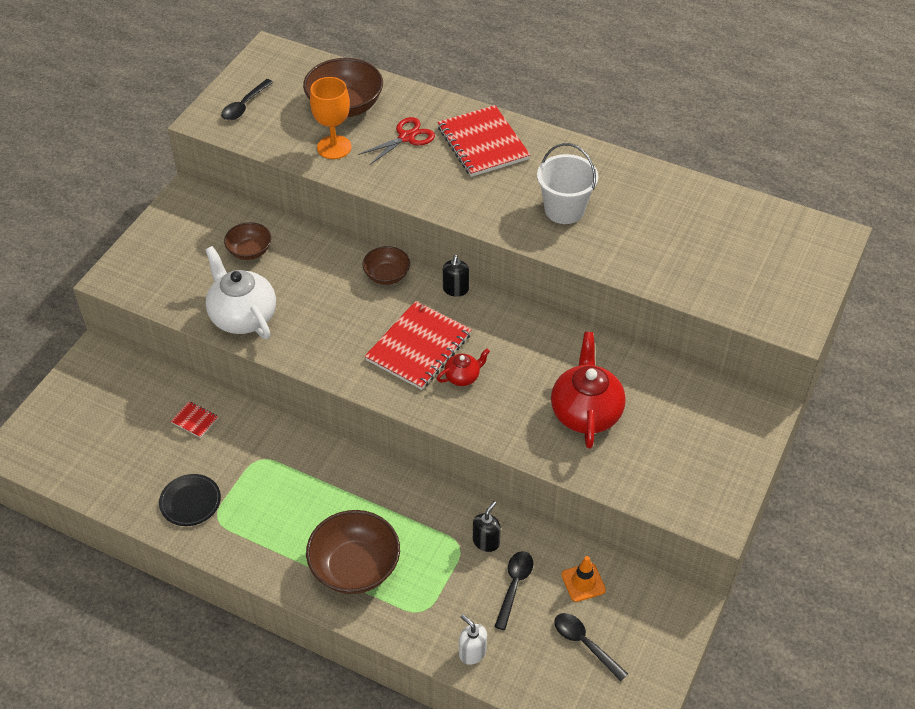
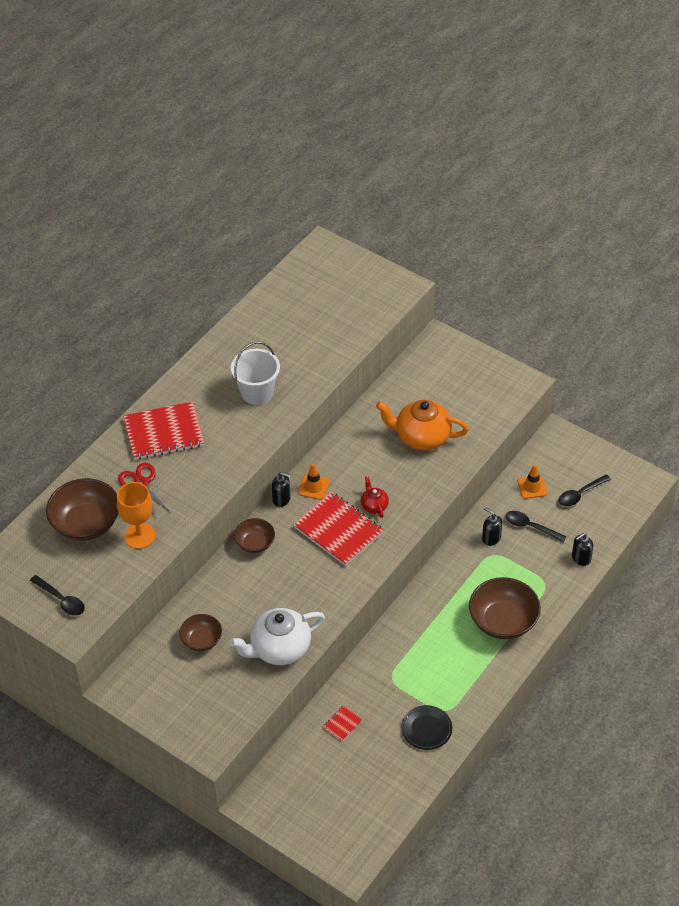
camera: 80 degrees left, 0 degrees up
white soap dispenser [459,614,487,665] -> black soap dispenser [572,533,593,566]
red teapot [551,332,626,449] -> orange teapot [376,400,469,451]
none -> orange traffic cone [298,463,330,500]

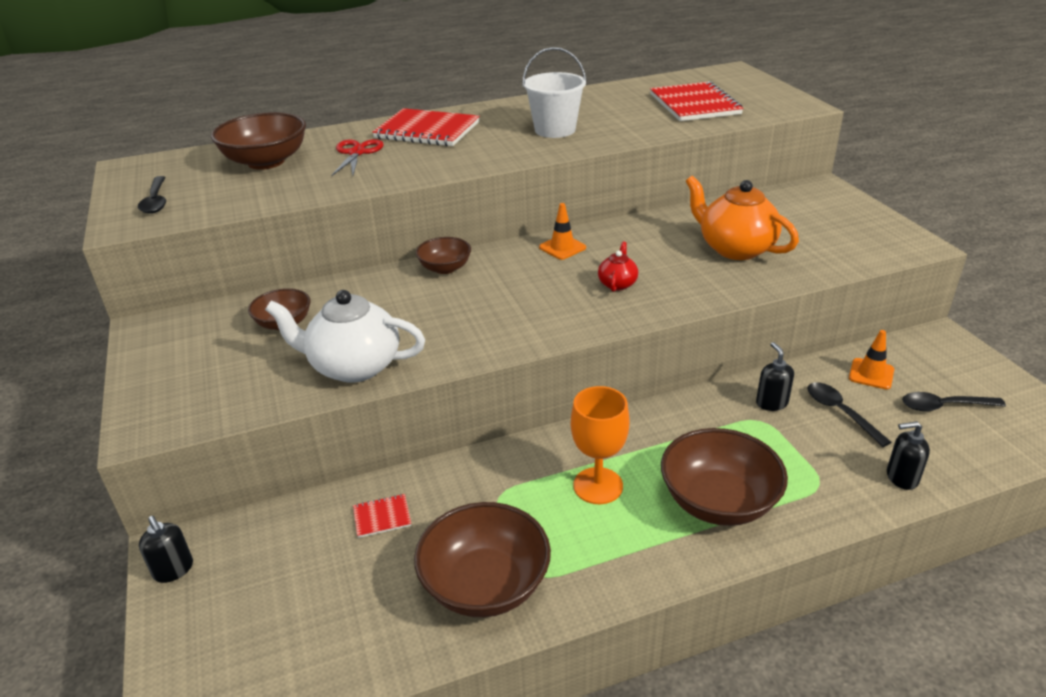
camera: 35 degrees right, 15 degrees down
orange goblet [117,482,155,549] -> orange goblet moved to [571,386,629,504]
black soap dispenser [272,472,291,507] -> black soap dispenser moved to [139,516,193,583]
red notebook [293,491,384,566] -> red notebook moved to [650,81,744,121]
black plate [402,705,452,750] -> brown bowl [414,502,551,618]

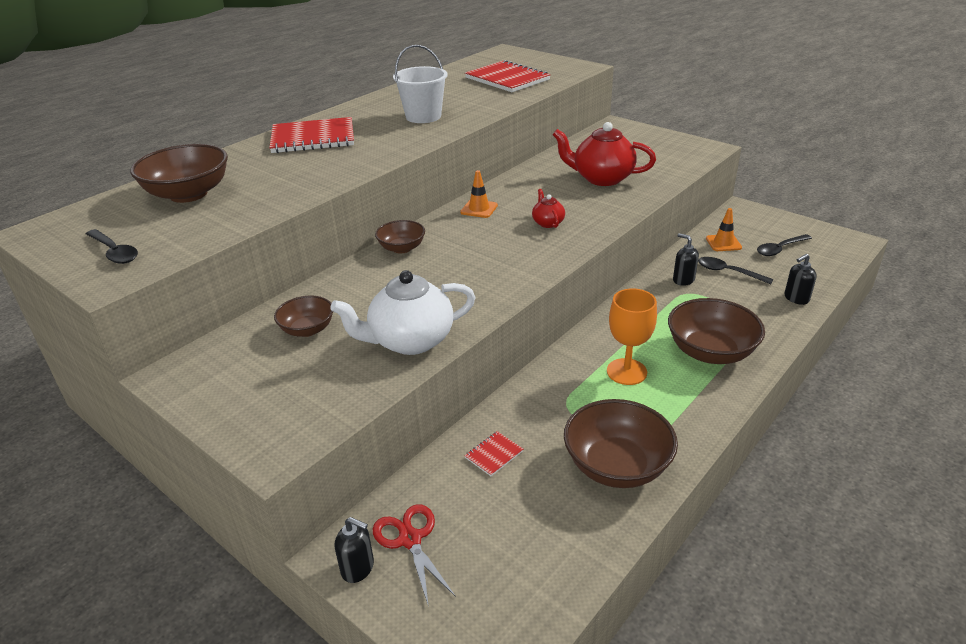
camera: 30 degrees left, 0 degrees up
red scissors [331,139,384,176] -> red scissors moved to [373,504,456,607]
orange teapot [686,176,799,260] -> red teapot [553,122,656,186]

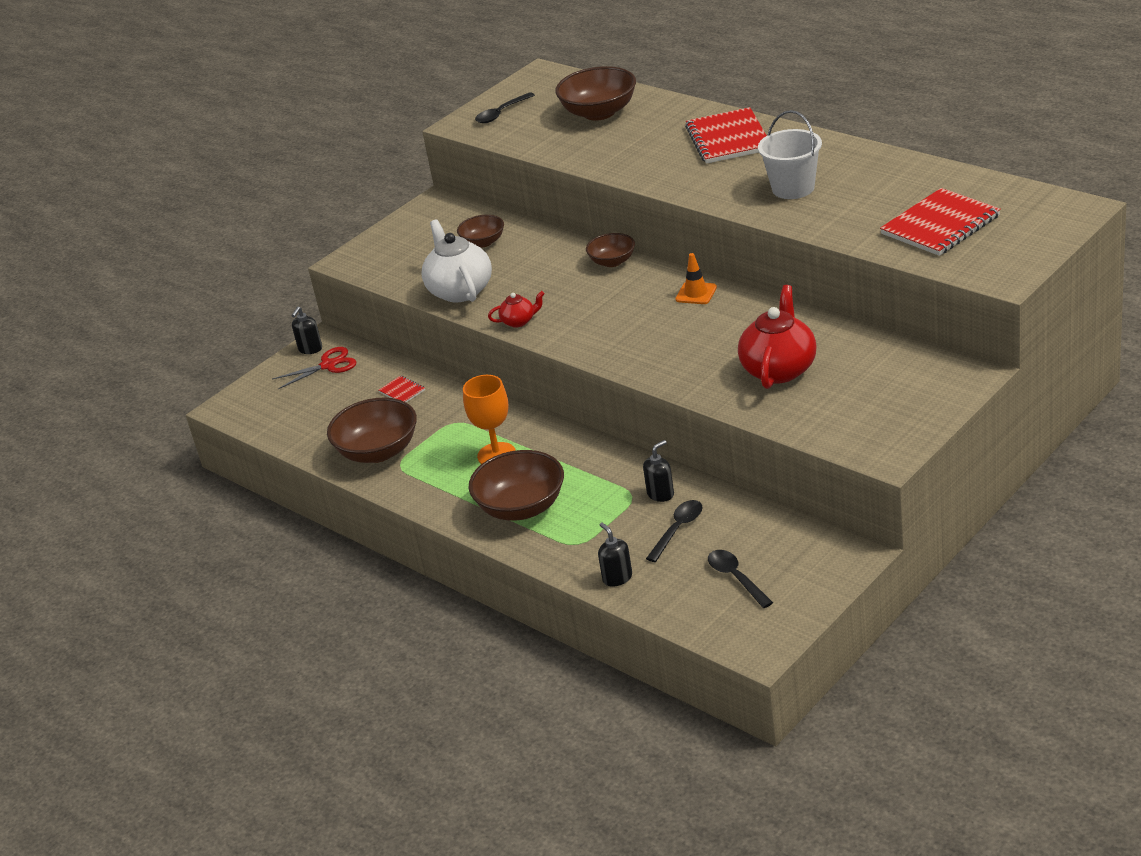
camera: 95 degrees right, 0 degrees up
red teapot [532,189,565,228] -> red teapot moved to [488,291,545,327]
orange traffic cone [706,208,742,251] -> none

